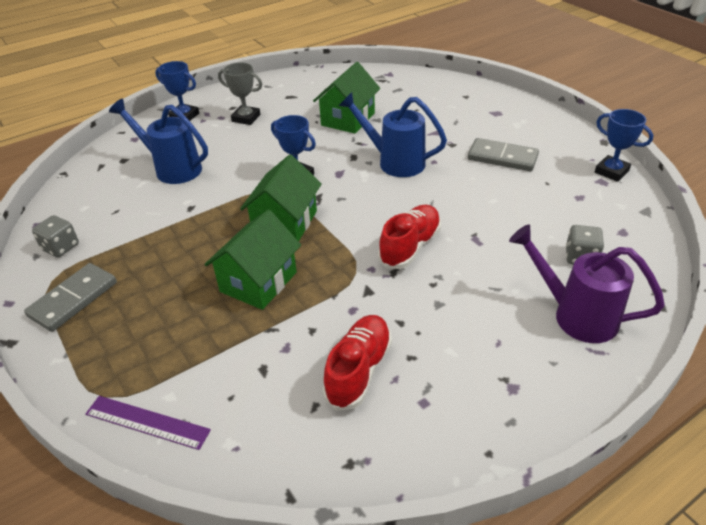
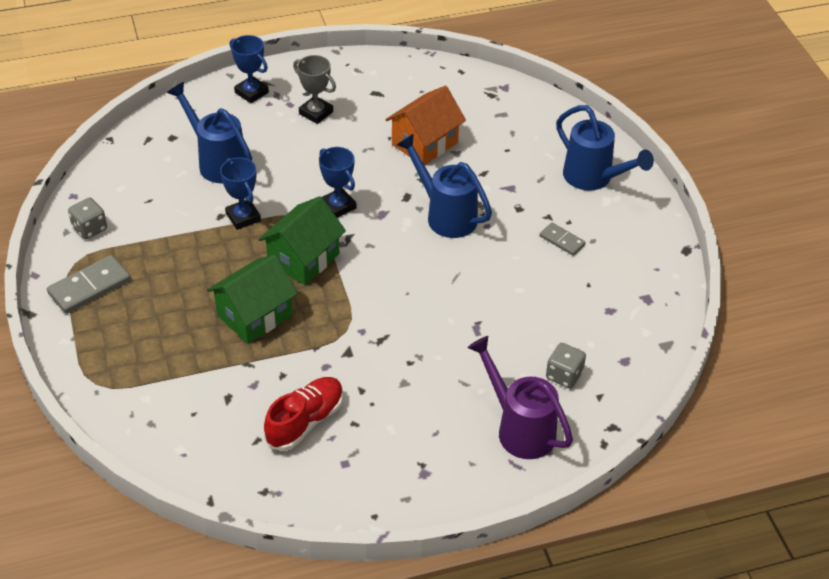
camera: 15 degrees right, 5 degrees up
purple ruler [85,396,211,450] -> none
green house [313,62,380,134] -> orange house [385,86,466,165]
red shoe [378,204,441,269] -> none
grey domino [468,138,539,171] -> grey domino [540,223,586,256], size x0.59
blue trophy [595,109,653,182] -> blue trophy moved to [220,157,261,230]
none -> blue watering can [556,105,654,191]

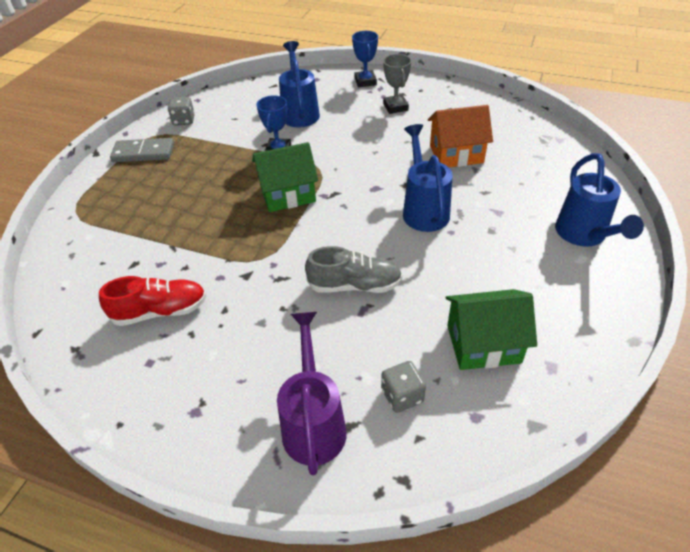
camera: 40 degrees right, 0 degrees up
green house [207,254,298,344] -> green house moved to [445,289,537,370]
blue trophy [319,147,356,218] -> none
grey domino [540,223,586,256] -> none
none -> grey shoe [305,246,402,293]

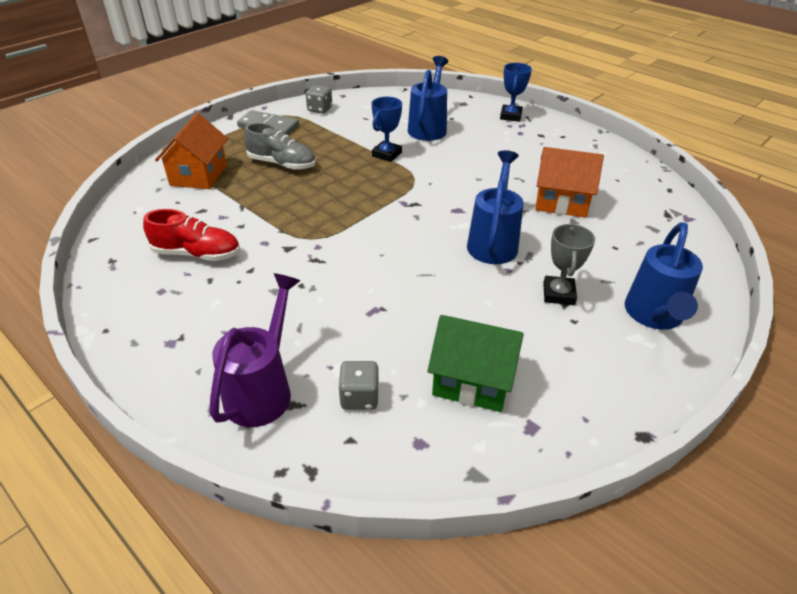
camera: 20 degrees right, 5 degrees down
green house [252,142,318,212] -> none
grey shoe [305,246,402,293] -> grey shoe moved to [244,123,316,170]
grey trophy [383,54,411,114] -> grey trophy moved to [543,224,595,305]
none -> orange house [155,113,228,189]

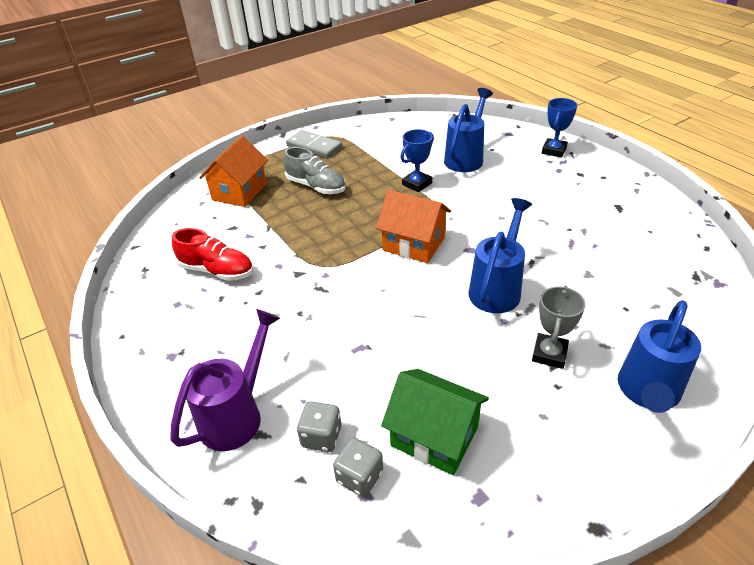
camera: 15 degrees right, 0 degrees up
grey dice [306,85,332,113] -> grey dice moved to [333,438,383,497]
orange house [535,147,604,218] -> orange house moved to [376,190,451,263]

